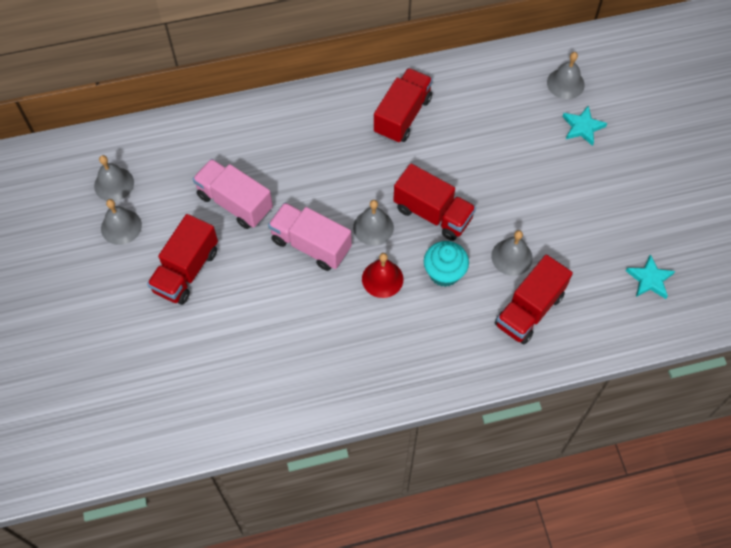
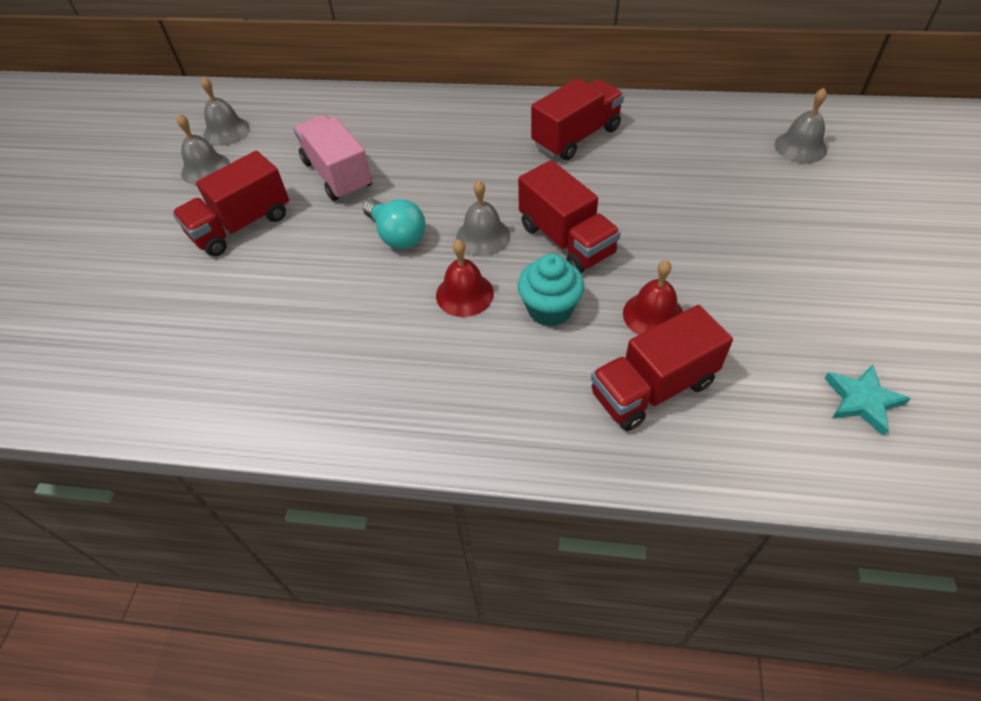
camera: 25 degrees right, 10 degrees down
pink truck [268,202,352,271] -> turquoise light bulb [363,199,425,249]
grey bell [491,230,533,276] -> red bell [623,260,683,335]
turquoise star [562,105,607,146] -> none

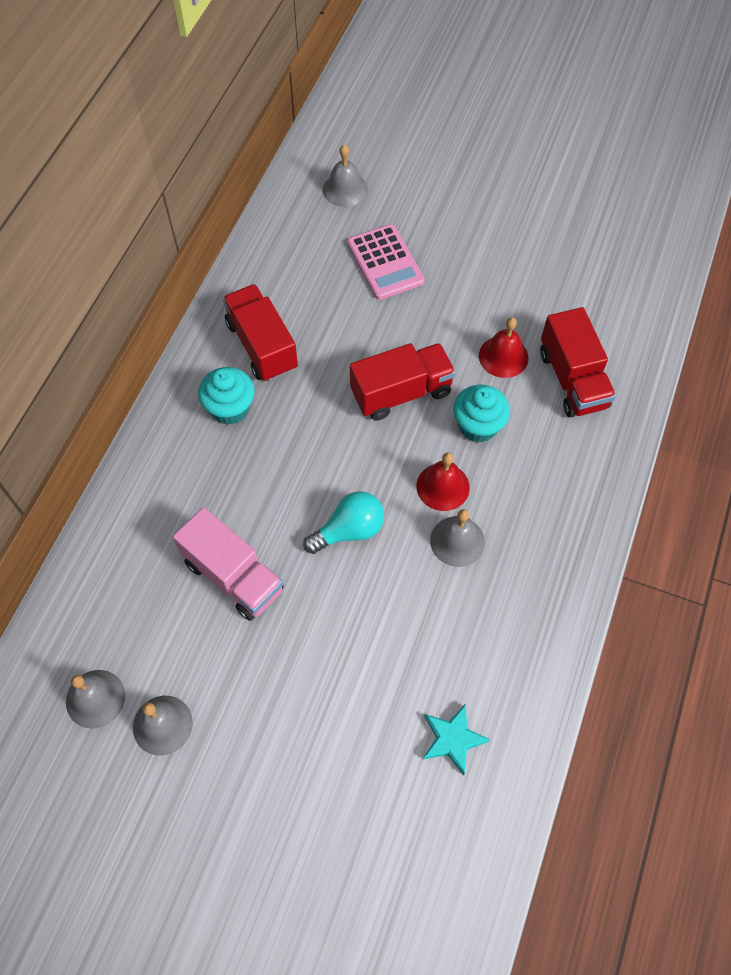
camera: 80 degrees left, 10 degrees up
red truck [172,151,289,256] -> none
pink truck [294,115,372,201] -> pink truck turned 120 degrees counterclockwise [173,507,284,621]
grey bell [456,180,510,256] -> grey bell moved to [430,509,485,567]
turquoise star [824,364,911,436] -> turquoise star moved to [423,704,490,776]
none -> turquoise cupcake [198,367,255,425]
none -> pink calculator [347,224,425,300]

